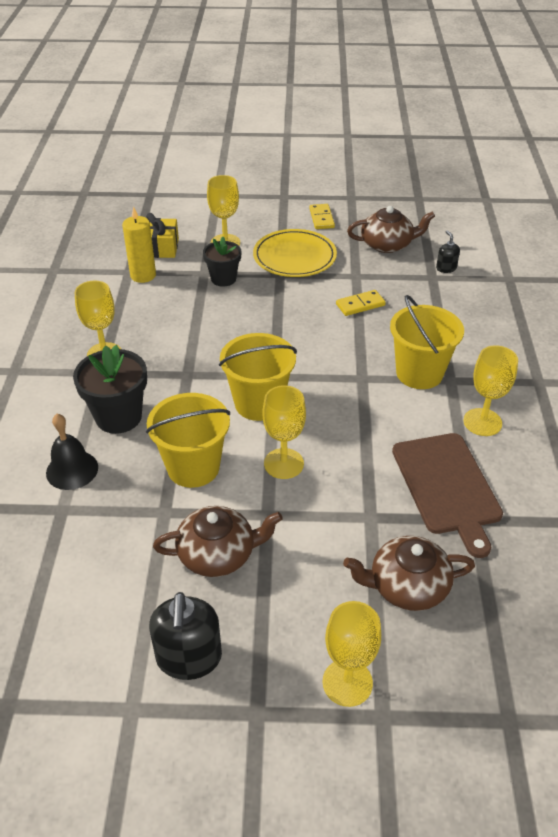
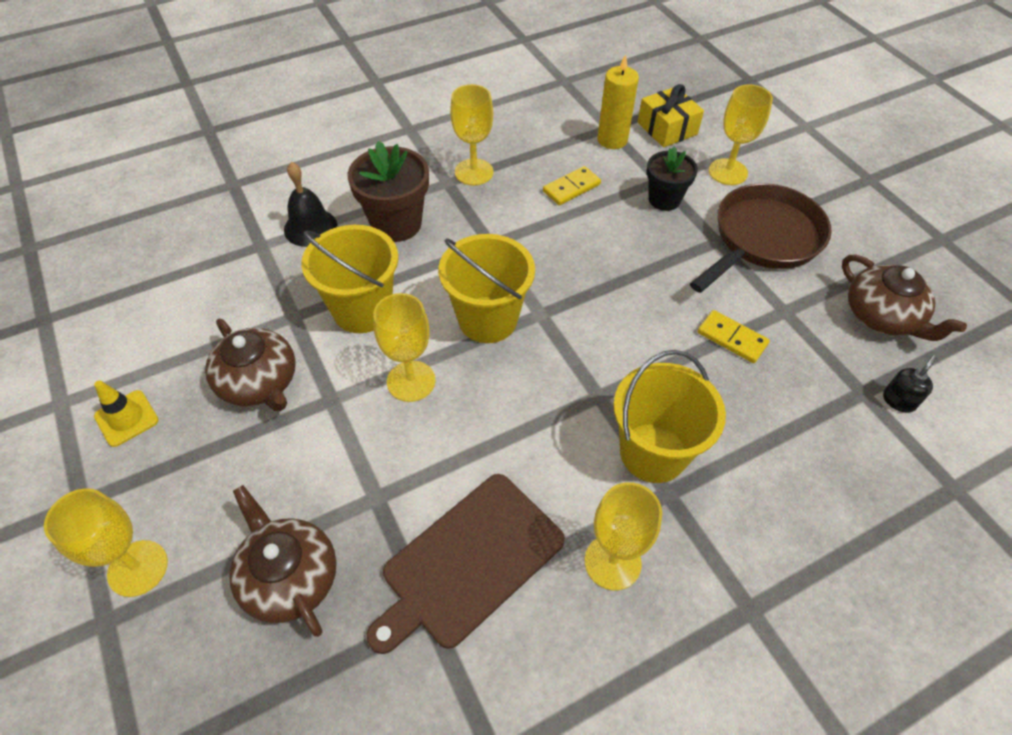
camera: 60 degrees right, 10 degrees up
black flower pot [73,345,147,434] -> brown flower pot [348,141,429,242]
black soap dispenser [149,592,222,680] -> yellow traffic cone [94,380,159,447]
yellow plate [253,229,337,277] -> brown pan [690,183,832,293]
yellow domino [309,204,335,229] -> yellow domino moved to [543,166,601,205]

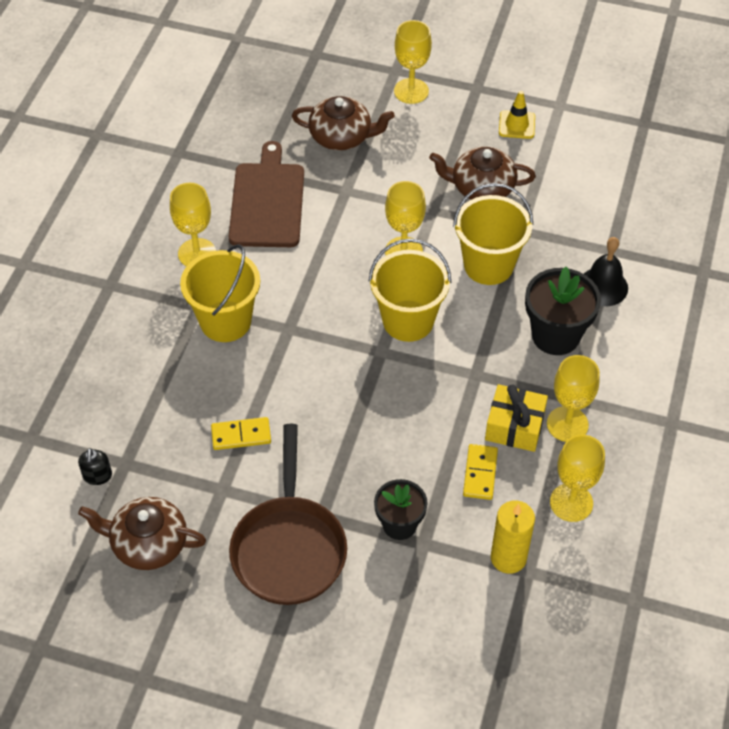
camera: 135 degrees right, 0 degrees up
brown flower pot [348,141,429,242] -> black flower pot [525,267,601,355]
yellow gift [638,84,704,147] -> yellow gift moved to [485,384,548,452]
yellow goblet [709,84,773,185] -> yellow goblet moved to [550,435,605,522]

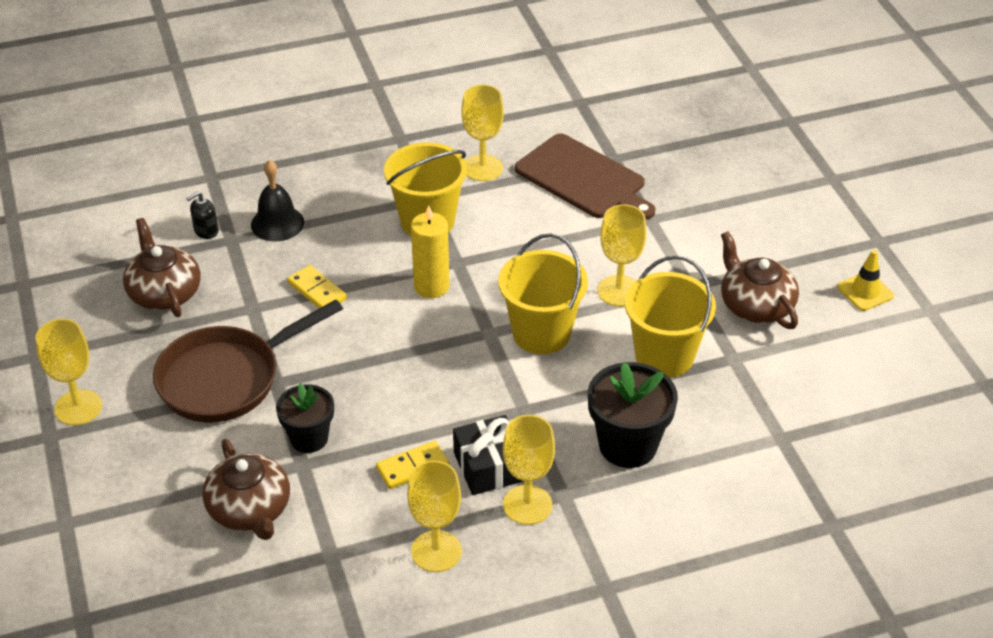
camera: 55 degrees right, 10 degrees down
brown cutting board [228,141,304,247] -> brown cutting board turned 75 degrees clockwise [515,133,655,220]
brown teapot [292,96,395,151] -> brown teapot moved to [203,439,290,540]
yellow goblet [394,20,432,104] -> yellow goblet moved to [36,319,102,425]
yellow gift [485,384,548,452] -> black gift [453,415,523,495]
yellow candle [491,500,535,574] -> yellow candle moved to [411,205,450,298]
black bell [584,237,628,306] -> black bell moved to [251,160,304,242]

